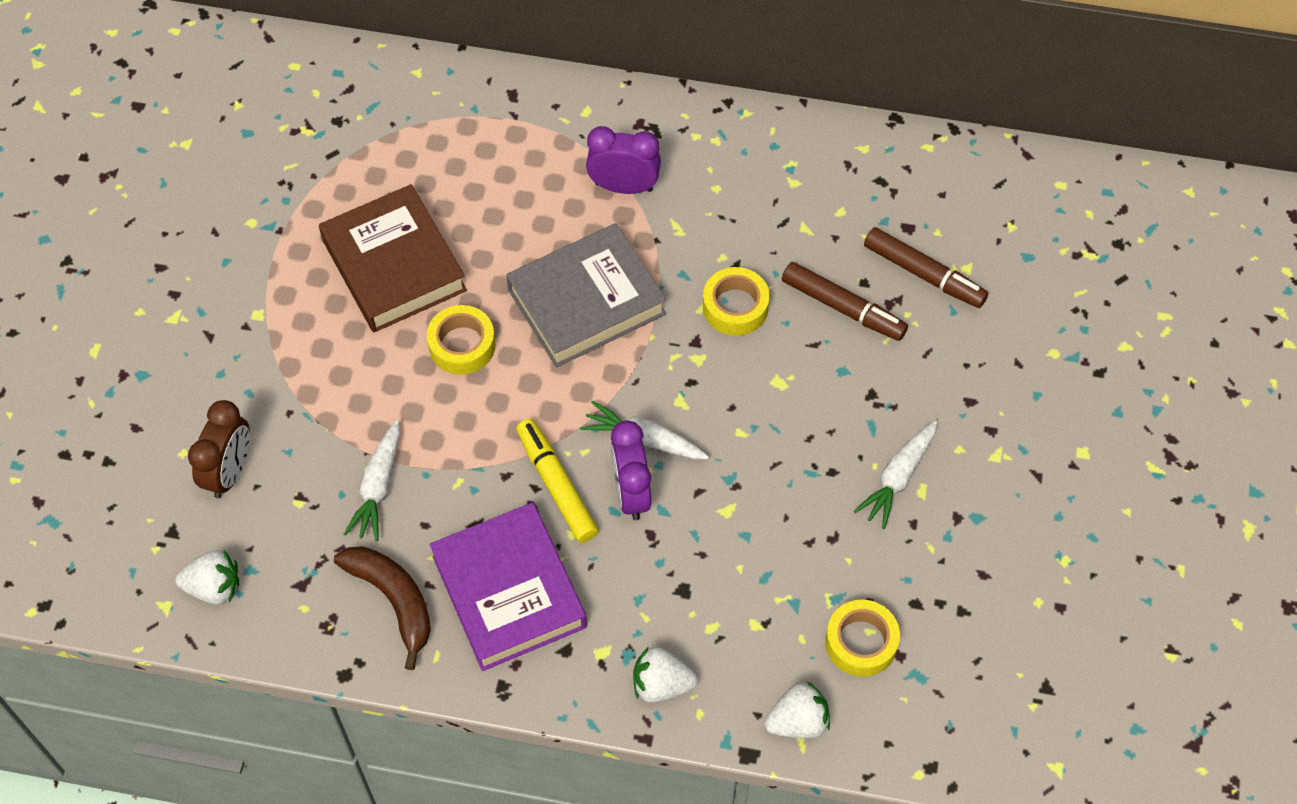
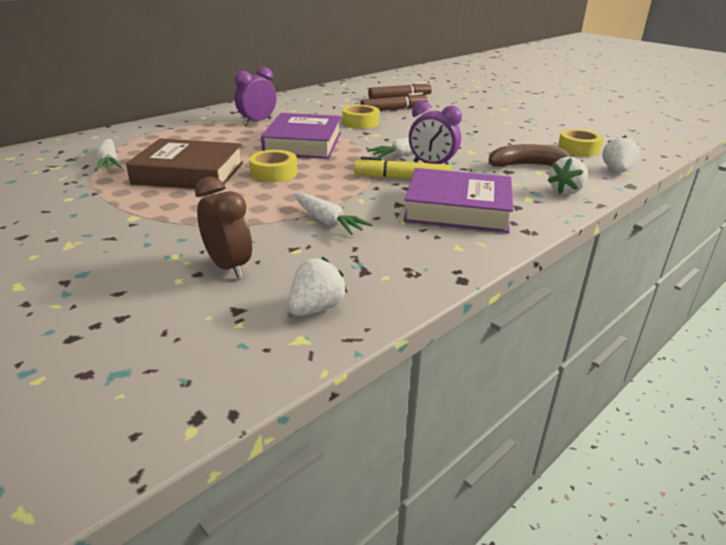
camera: 55 degrees left, 30 degrees down
brown banana [334,546,431,670] -> brown banana moved to [488,144,583,167]
grey book [506,223,666,368] -> purple book [261,113,341,159]
white carrot [854,421,938,529] -> white carrot moved to [95,138,121,171]

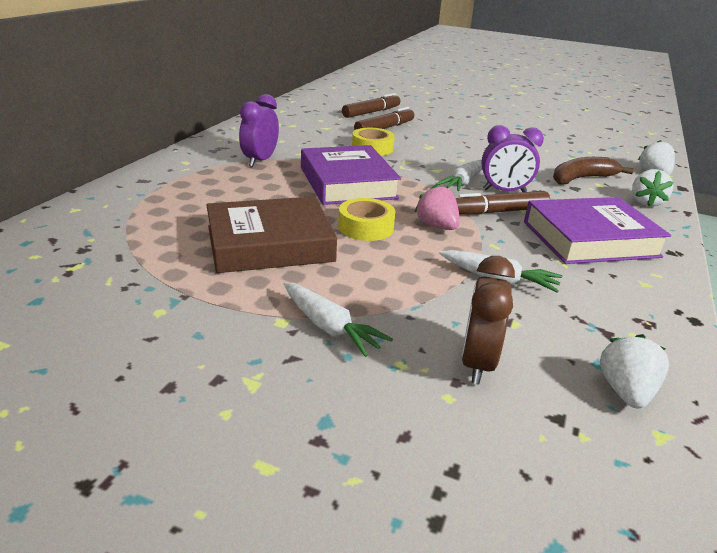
camera: 25 degrees left, 0 degrees up
white carrot [95,138,121,171] -> white carrot moved to [284,282,393,357]
brown clock [195,177,252,278] -> brown clock turned 105 degrees counterclockwise [462,256,515,384]
yellow marker [354,157,452,179] -> brown marker [456,191,550,215]
yellow tape [558,129,604,156] -> none
none -> pink strawberry [415,184,460,230]

